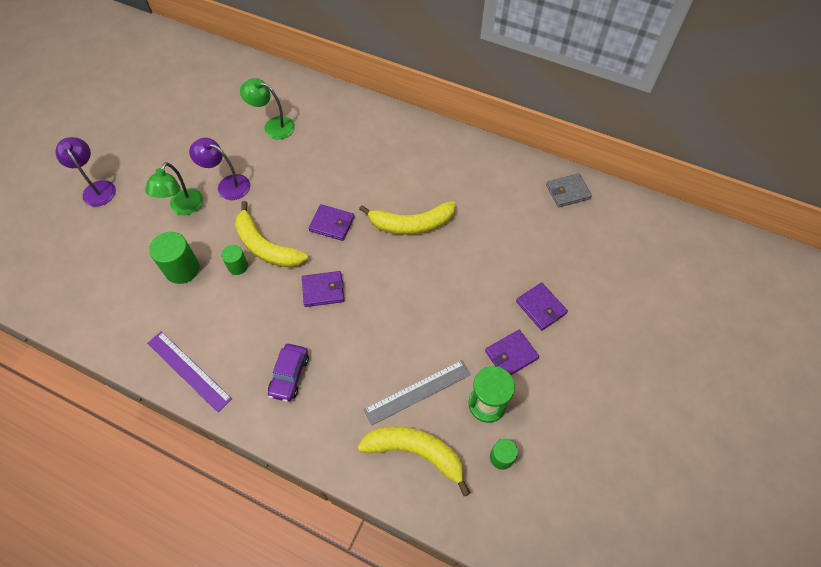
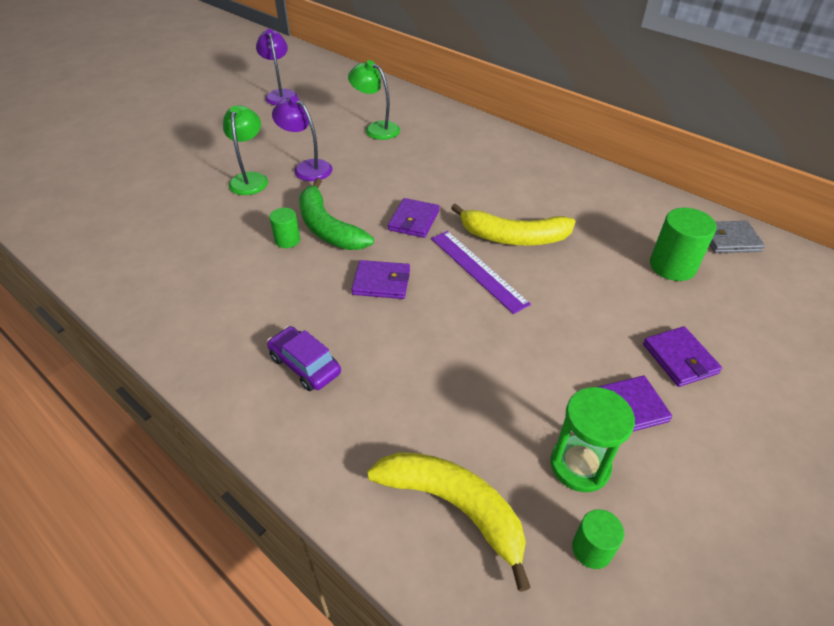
camera: 15 degrees right, 15 degrees down
purple lamp [55,137,116,207] -> purple lamp moved to [256,29,298,105]
green lamp [145,162,203,215] -> green lamp turned 150 degrees clockwise [223,105,268,195]
purple ruler [147,331,232,412] -> purple ruler moved to [431,231,531,314]
green cylinder [149,232,200,284] -> green cylinder moved to [650,208,717,281]
yellow banana [235,201,308,268] -> green banana [299,178,374,250]
purple car [268,344,309,402] -> purple car turned 105 degrees clockwise [267,326,341,391]
purple wallet [308,204,355,241] -> purple wallet turned 75 degrees clockwise [388,198,439,238]
grey ruler [363,360,471,426] -> none

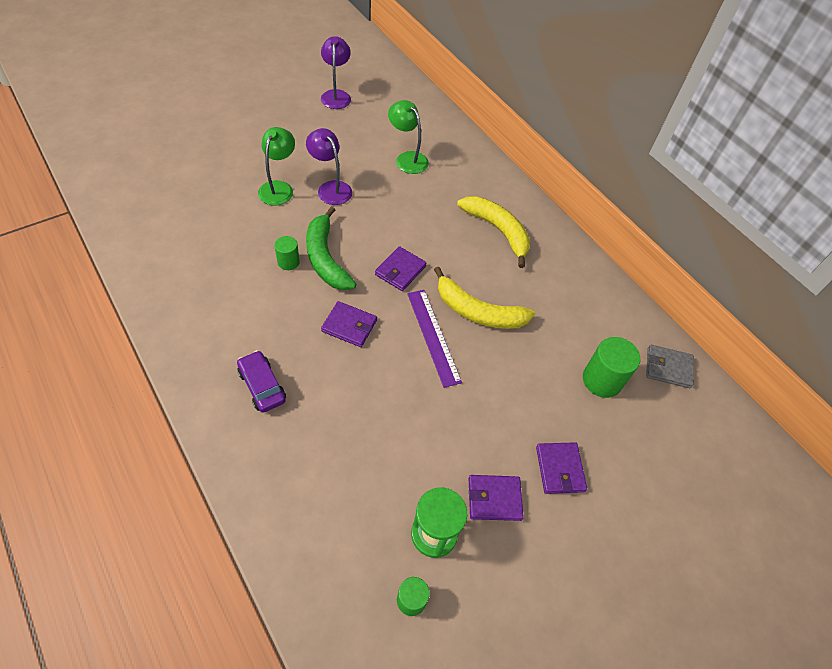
camera: 10 degrees right, 10 degrees up
yellow banana [367,452,531,592] -> yellow banana moved to [457,196,530,268]

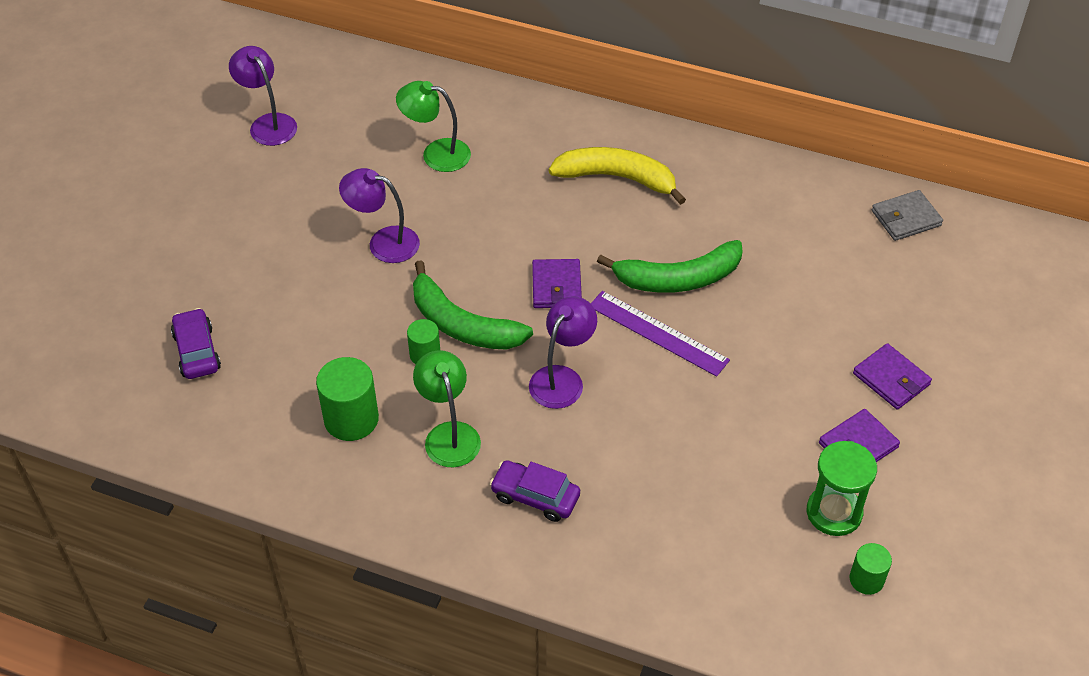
camera: 30 degrees left, 5 degrees down
green lamp [258,127,295,205] -> green lamp moved to [413,350,481,467]
purple wallet [321,301,377,347] -> purple lamp [529,296,597,409]
yellow banana [434,267,535,329] -> green banana [597,240,743,293]
green cylinder [583,337,640,398] -> green cylinder moved to [316,357,379,441]
none -> purple car [171,308,221,379]

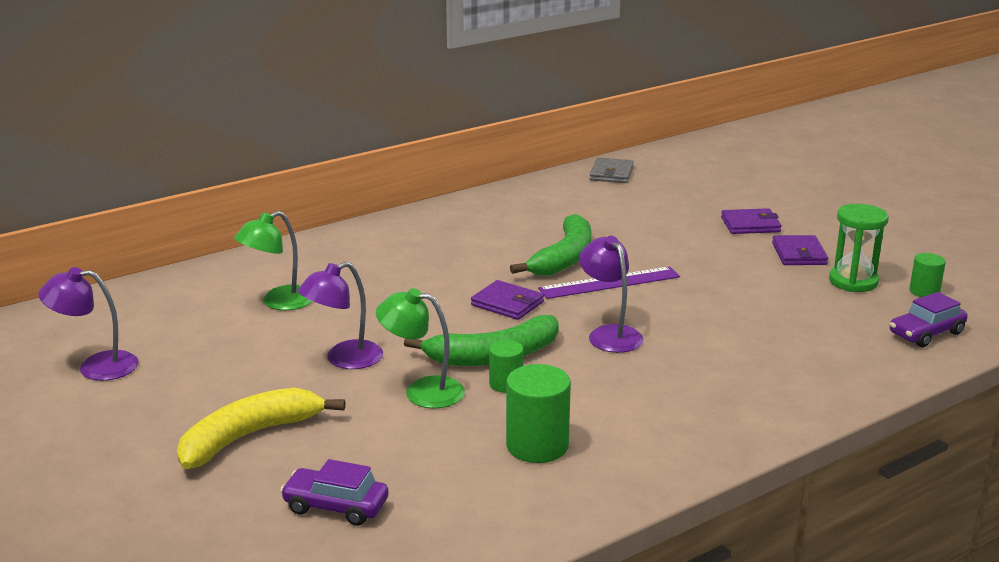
camera: 55 degrees left, 25 degrees down
green lamp [413,350,481,467] -> green lamp moved to [376,288,465,409]
purple car [490,460,580,522] -> purple car moved to [890,292,968,347]
yellow banana [549,147,686,205] -> yellow banana moved to [177,388,345,469]

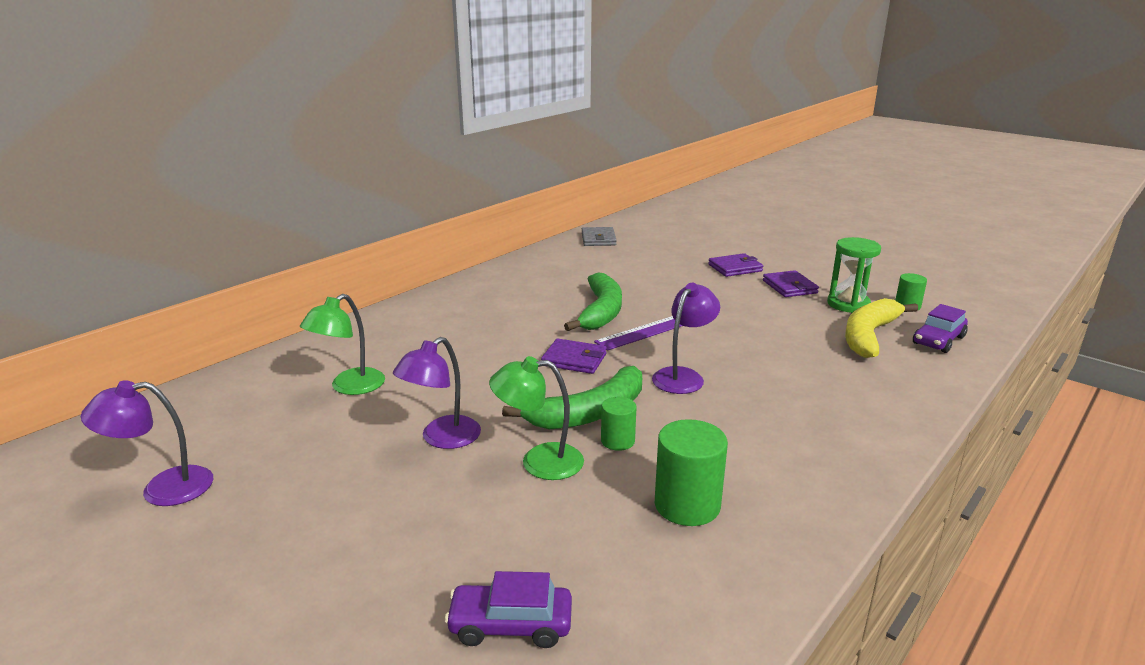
camera: 15 degrees left, 0 degrees up
yellow banana [177,388,345,469] -> yellow banana moved to [845,298,918,358]
purple lamp [579,236,644,353] -> purple lamp turned 75 degrees clockwise [652,283,720,394]

